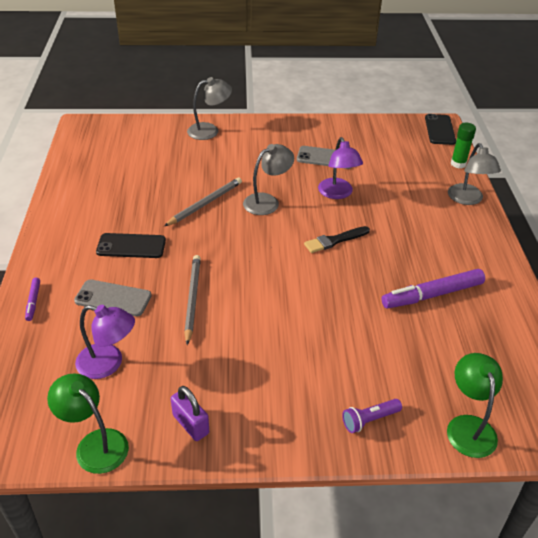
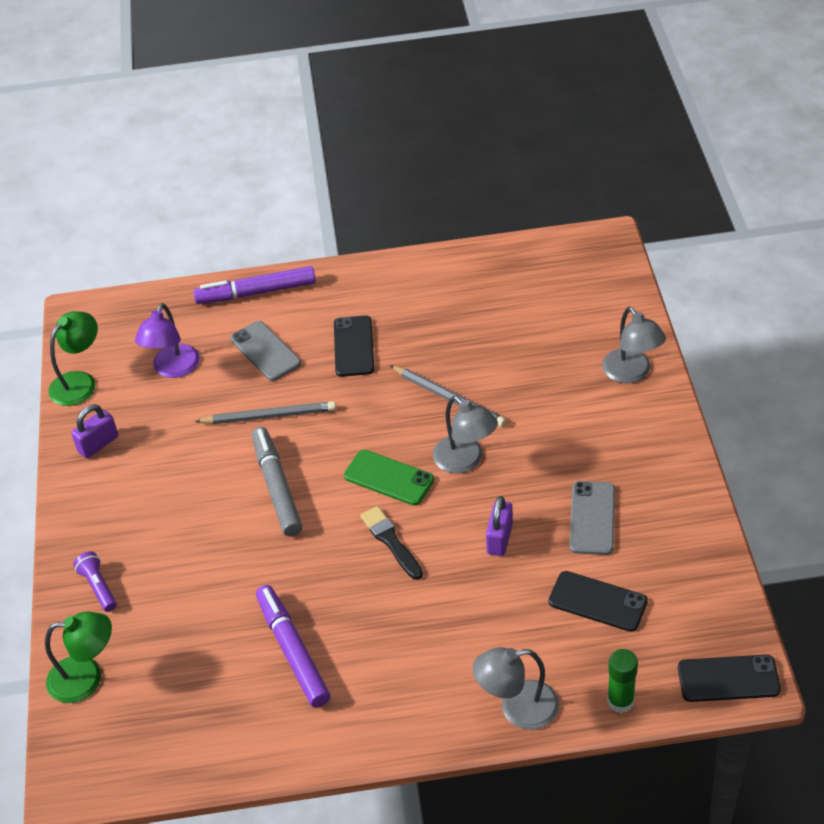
camera: 90 degrees right, 5 degrees up
purple marker [25,278,40,321] -> purple marker [193,266,316,304], size x2.08
grey phone [74,280,152,317] -> grey phone turned 45 degrees counterclockwise [230,321,301,381]
purple lamp [318,137,363,199] -> purple padlock [486,496,513,556]
none -> grey marker [252,427,302,537]
none -> green phone [344,450,434,505]
none -> black phone [549,571,648,632]

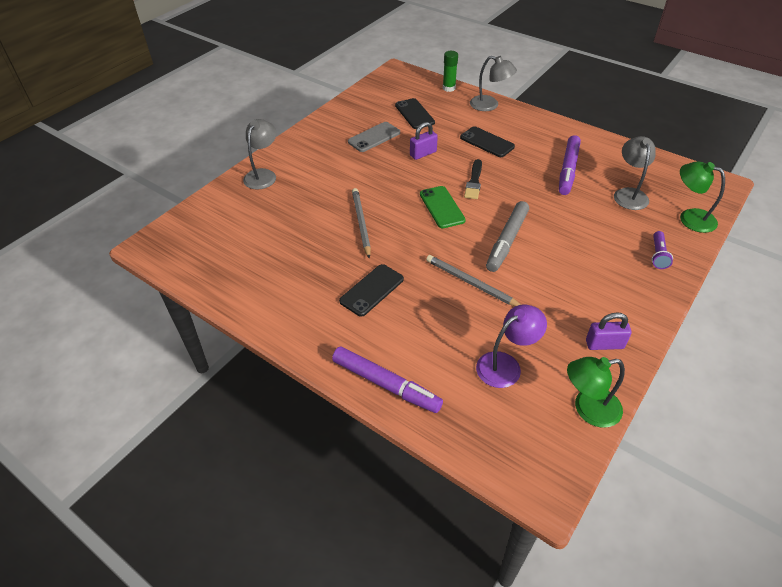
camera: 140 degrees left, 0 degrees up
grey phone [230,321,301,381] -> none
grey lamp [433,396,498,474] -> grey lamp moved to [614,136,656,210]
black phone [678,655,781,702] -> black phone moved to [460,126,515,157]

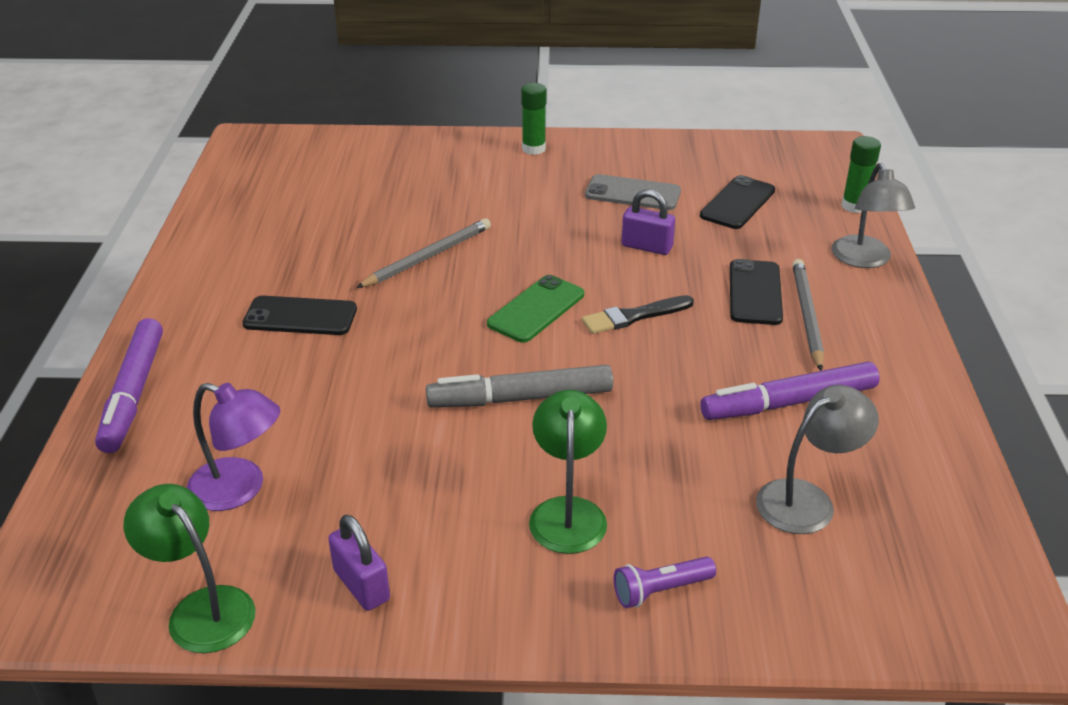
camera: 55 degrees right, 10 degrees down
grey lamp [243,119,276,190] -> none
grey pencil [426,255,521,306] -> grey pencil moved to [792,259,824,371]
green lamp [680,161,725,233] -> green lamp moved to [529,390,607,554]
none -> green glue stick [521,83,547,155]

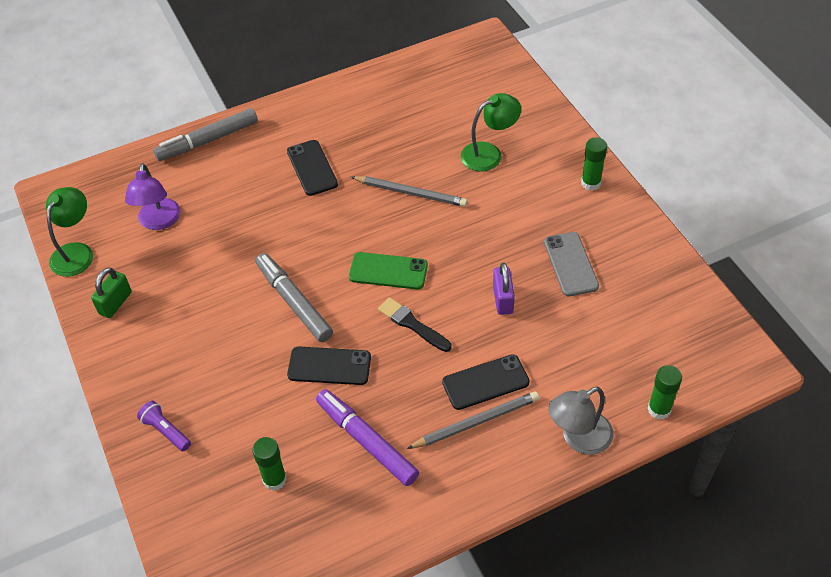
camera: 65 degrees right, 15 degrees up
purple marker [95,318,163,453] -> grey marker [153,108,258,161]
purple padlock [328,515,390,611] -> green padlock [91,267,132,318]
green lamp [529,390,607,554] -> green lamp moved to [461,93,521,172]
black phone [700,175,775,229] -> black phone moved to [287,346,371,385]
grey lamp [756,385,879,534] -> green glue stick [252,437,287,491]

